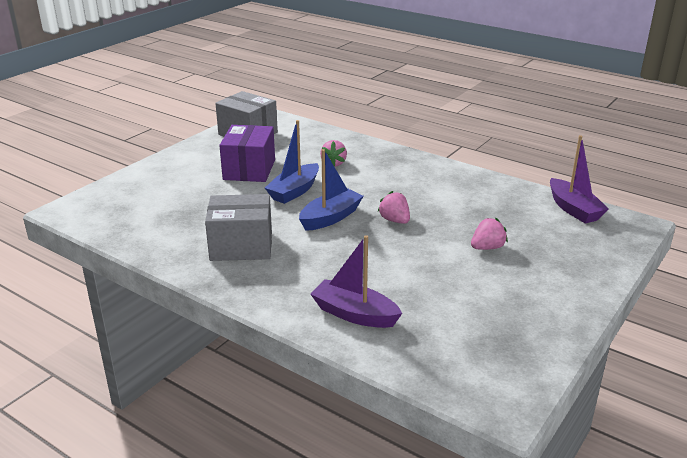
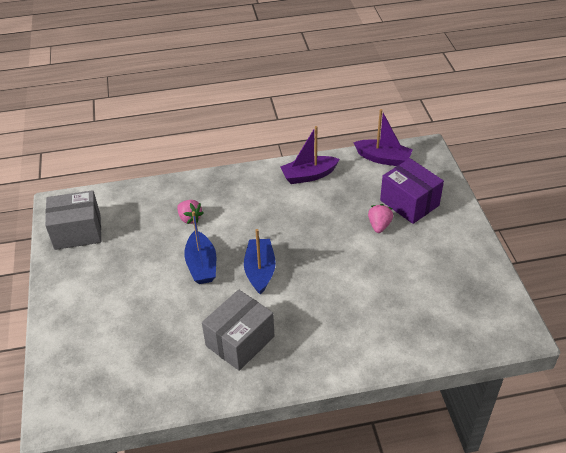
camera: 45 degrees left, 15 degrees up
purple box [219,125,275,182] -> purple box moved to [380,158,444,224]
purple boat [311,235,402,328] -> purple boat moved to [280,126,340,184]
pink strawberry [378,191,410,224] -> none

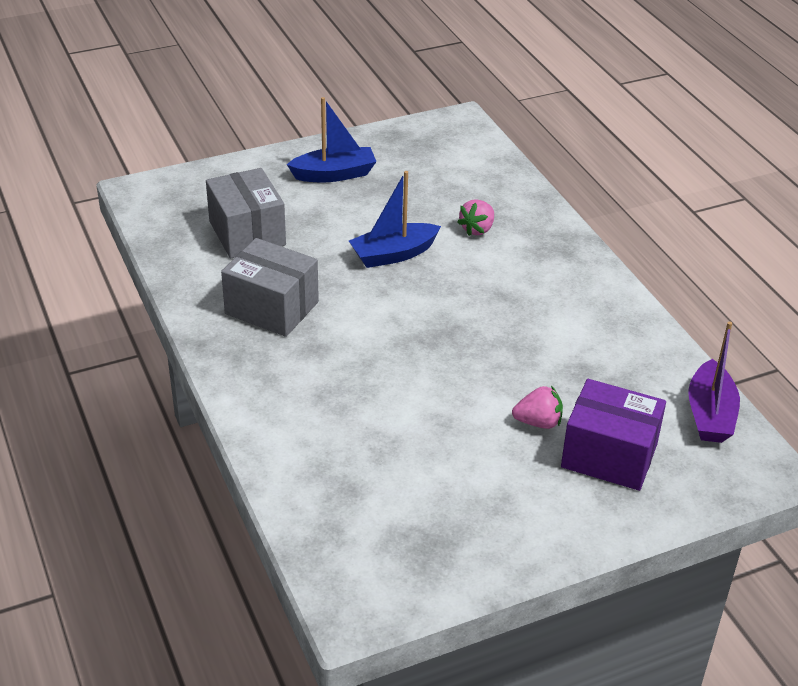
camera: 75 degrees right, 5 degrees down
grey box [45,190,101,250] -> grey box moved to [206,168,286,258]
blue boat [244,229,276,295] -> blue boat moved to [287,97,377,182]
purple boat [280,126,340,184] -> none
purple box [380,158,444,224] -> purple box turned 75 degrees clockwise [561,379,666,491]

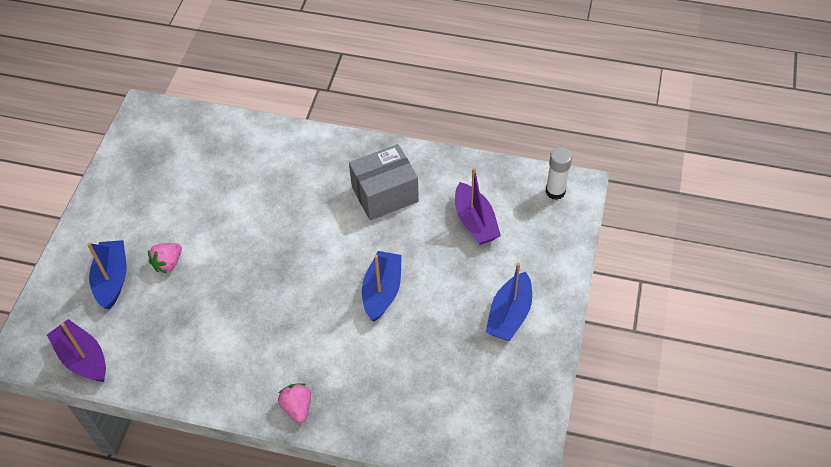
camera: 130 degrees right, 15 degrees up
grey box [206,168,286,258] -> purple boat [455,168,501,245]
pink strawberry [457,199,494,236] -> pink strawberry moved to [278,383,311,423]
purple box [561,379,666,491] -> blue boat [87,240,126,310]
none -> white glue stick [546,147,572,200]

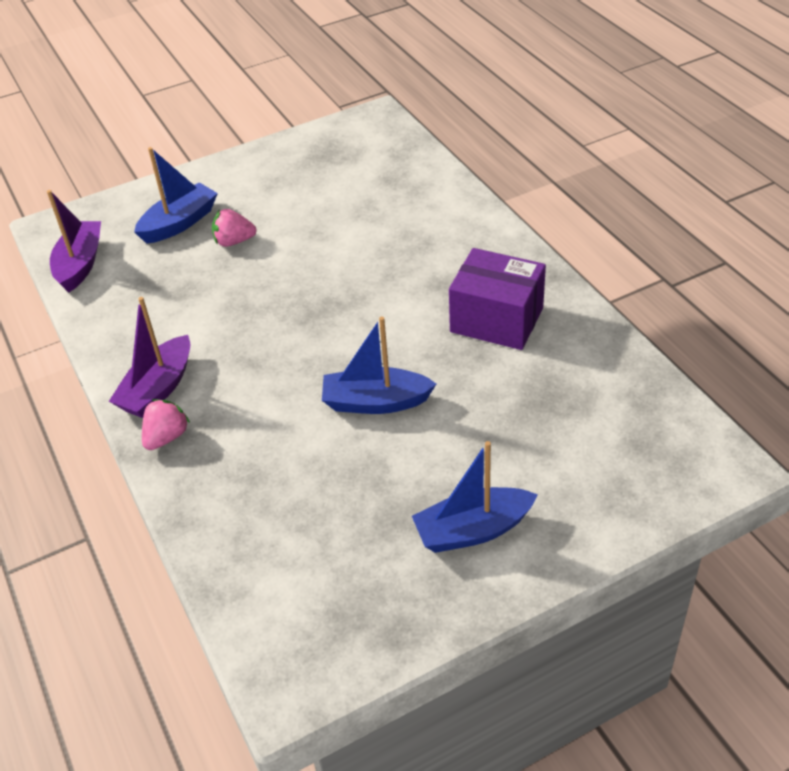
camera: 50 degrees right, 10 degrees down
grey box [349,144,419,220] -> purple box [449,248,546,350]
blue boat [362,251,402,322] -> blue boat turned 150 degrees counterclockwise [322,316,436,414]
purple boat [455,168,501,245] -> purple boat moved to [109,297,191,418]
white glue stick [546,147,572,200] -> none

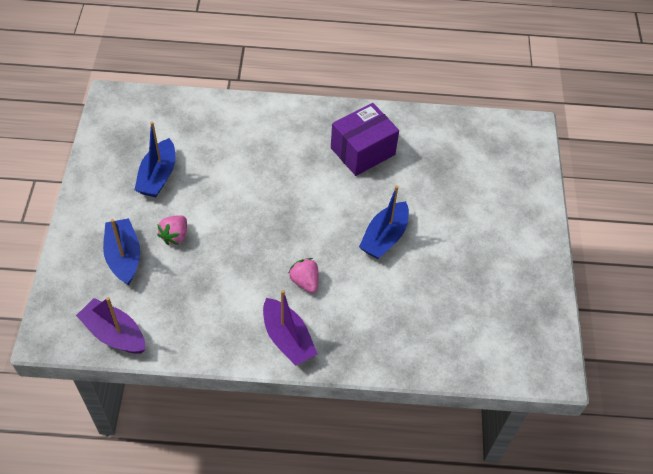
camera: 65 degrees left, 10 degrees up
pink strawberry [142,399,190,450] -> pink strawberry moved to [289,258,318,293]
blue boat [412,441,538,553] -> blue boat moved to [134,122,175,197]

